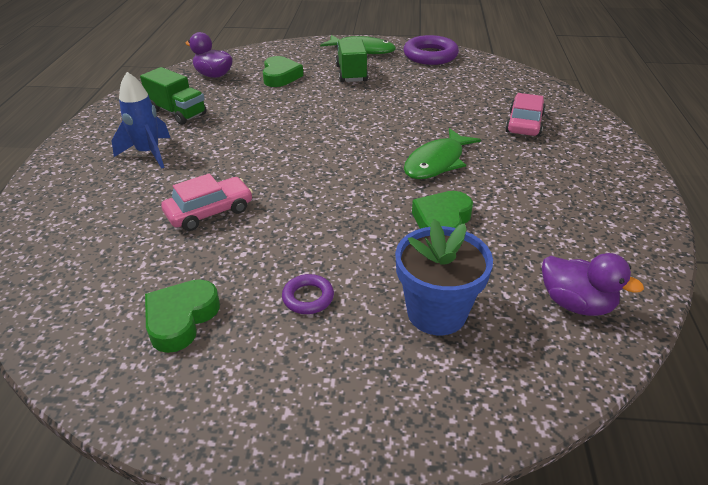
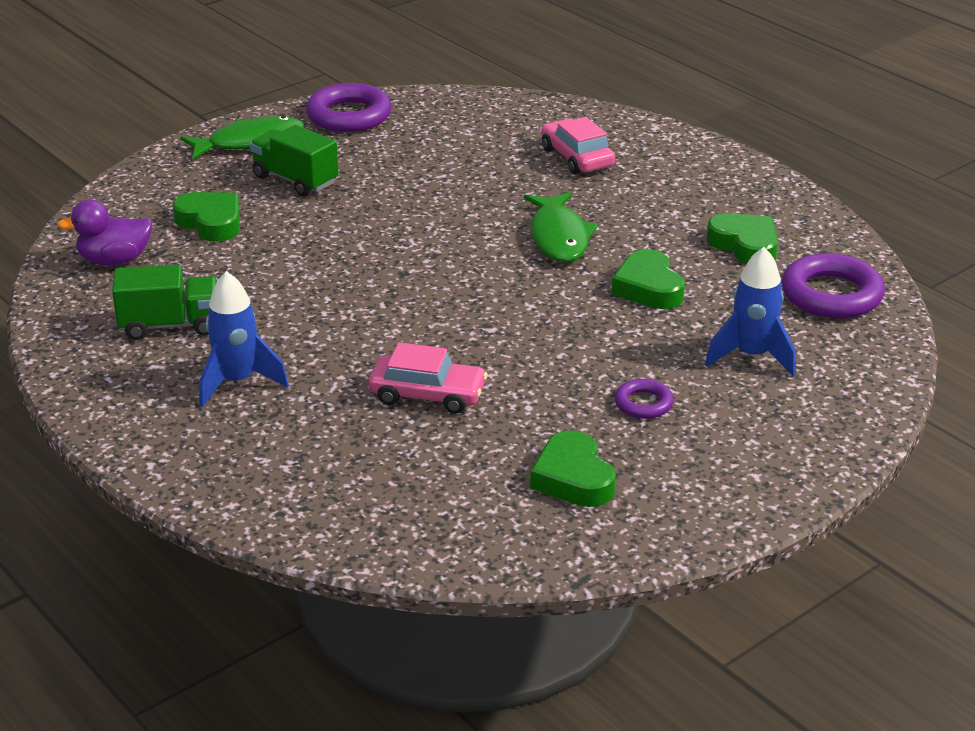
camera: 45 degrees left, 5 degrees down
pink car [161,173,253,231] -> pink car turned 90 degrees clockwise [368,342,488,414]
blue flower pot [395,219,493,335] -> blue rocket [705,247,796,377]
purple duck [542,253,644,316] -> purple ring [782,253,885,319]
none -> green heart [706,213,778,264]

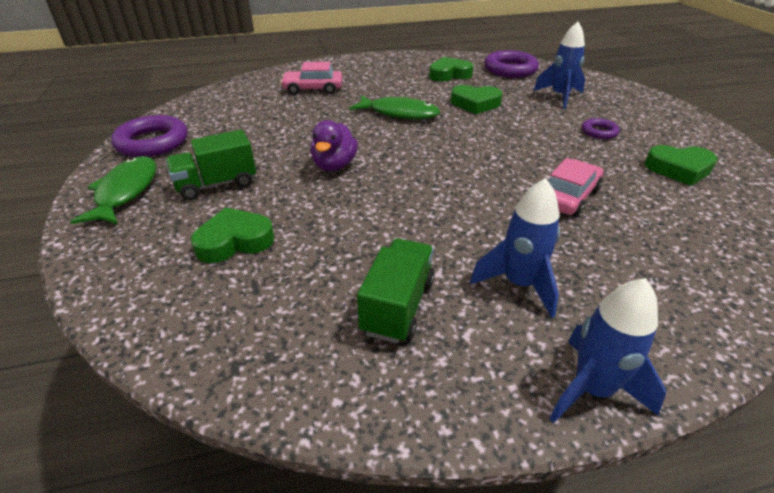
camera: 65 degrees left, 5 degrees up
purple duck [57,200,153,265] -> purple duck moved to [310,120,358,171]
none -> blue rocket [549,278,666,423]

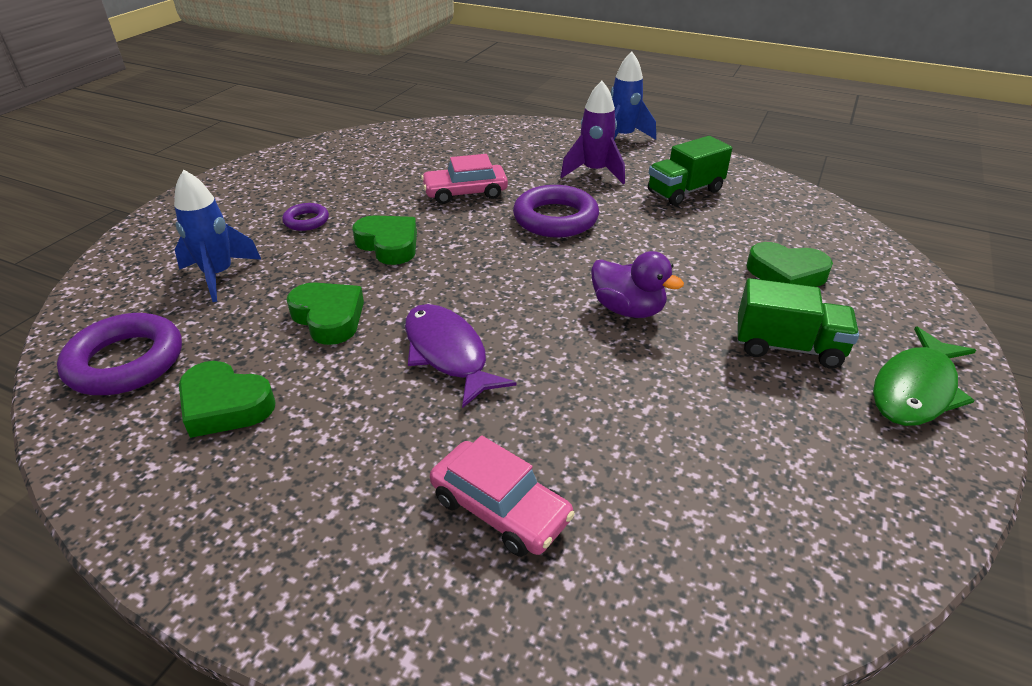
camera: 140 degrees left, 0 degrees up
purple ring [111,115,188,157] -> purple ring moved to [513,185,599,238]
purple duck [310,120,358,171] -> purple duck turned 75 degrees clockwise [591,251,684,318]
green fish [349,95,440,119] -> purple fish [405,304,516,408]
blue rocket [470,178,560,318] -> purple rocket [560,81,625,184]
green heart [645,145,717,186] -> green heart moved to [353,215,417,265]

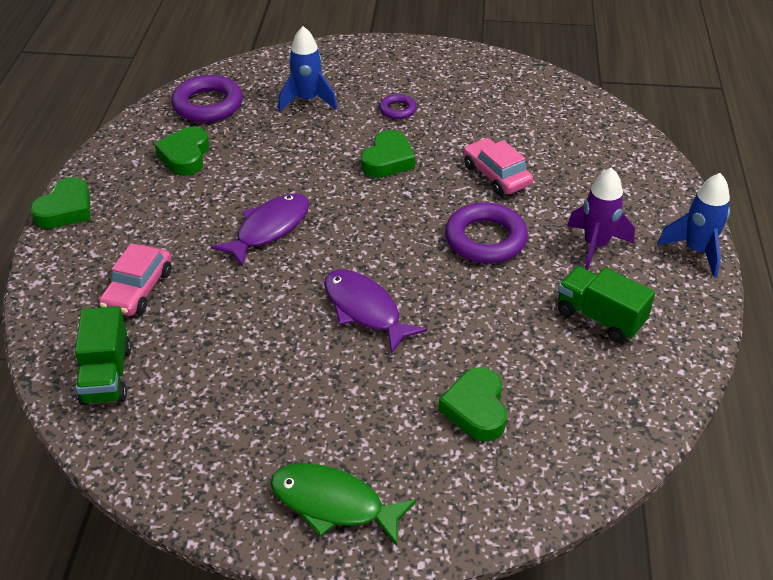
camera: 70 degrees right, 5 degrees up
green heart [287,282,364,345] -> green heart moved to [30,177,91,229]
purple duck [591,251,684,318] -> purple fish [324,269,427,354]
green truck [737,278,859,368] -> green truck moved to [75,306,131,405]

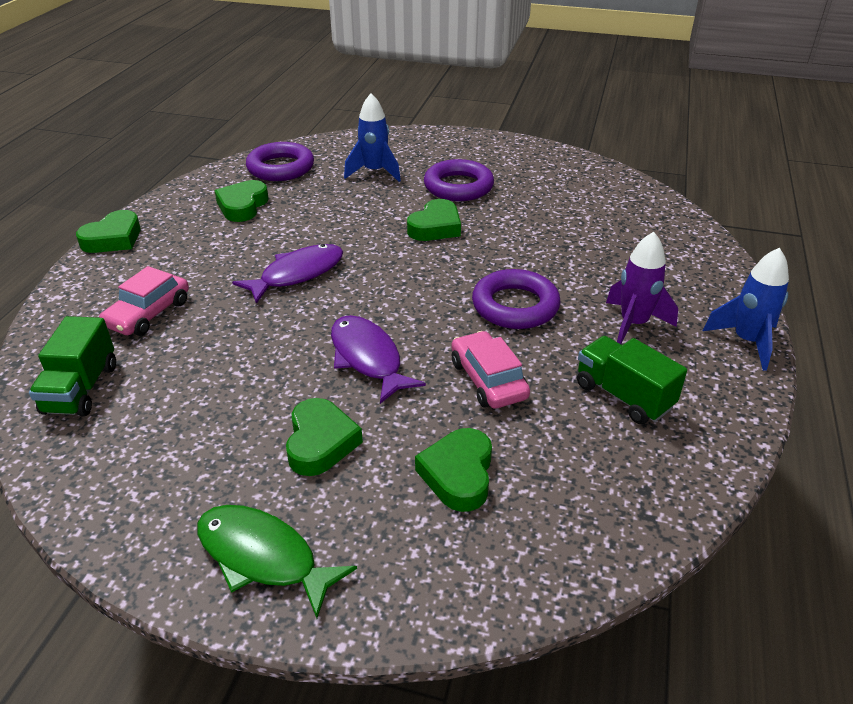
camera: 10 degrees right, 5 degrees down
purple ring [379,94,417,119] -> purple ring [424,159,494,201], size x1.90
pink car [463,138,533,195] -> pink car moved to [452,331,530,409]
none -> green heart [286,398,363,476]

